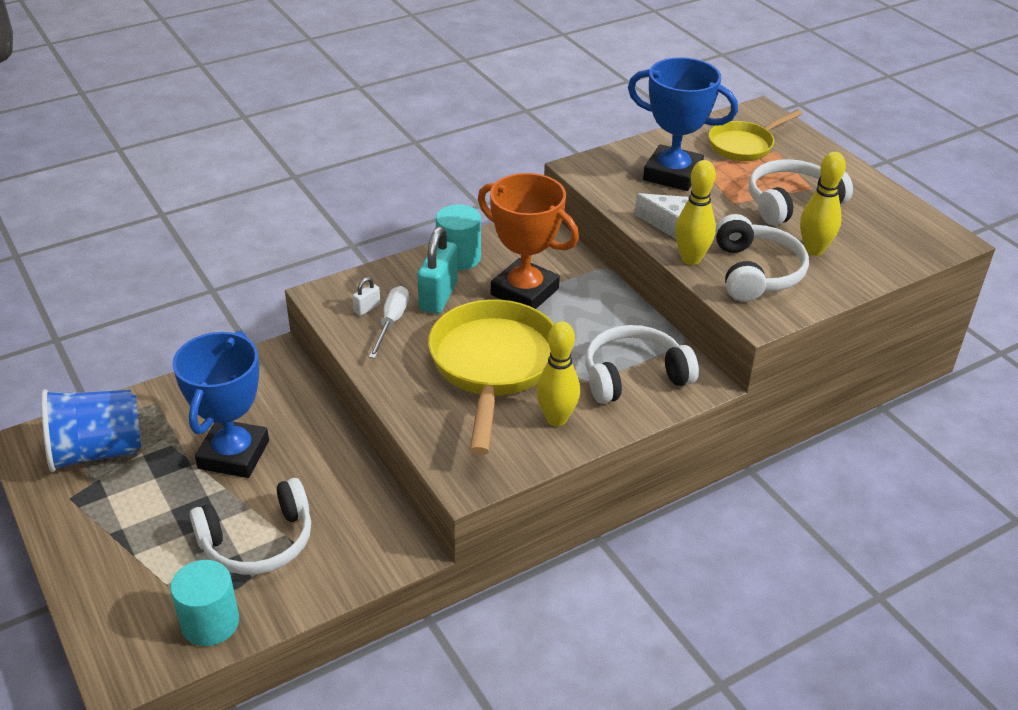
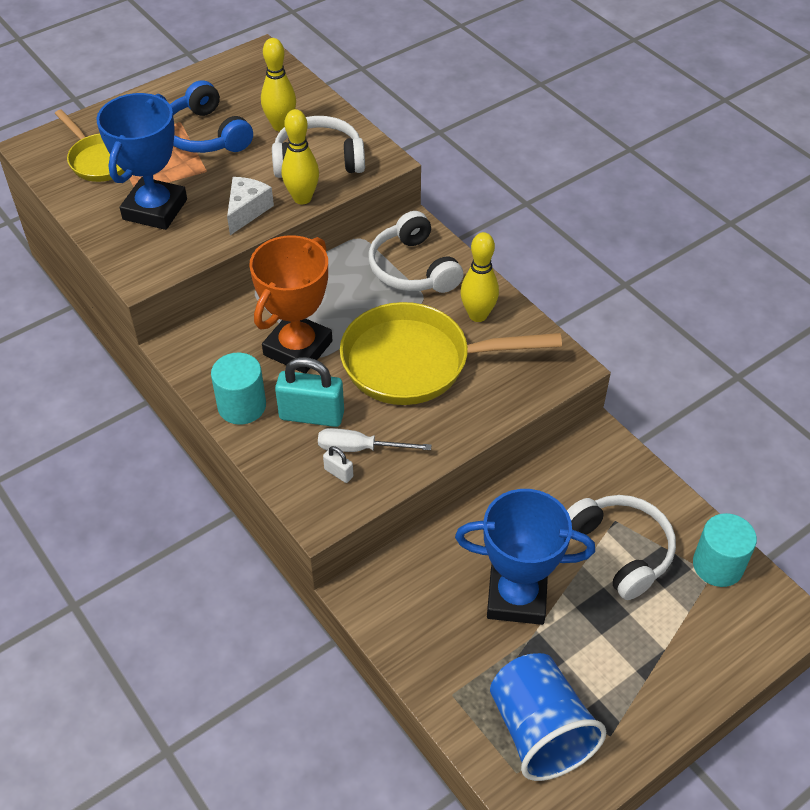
camera: 95 degrees left, 10 degrees up
white headphones [749,159,853,225] -> blue headphones [170,80,253,153]

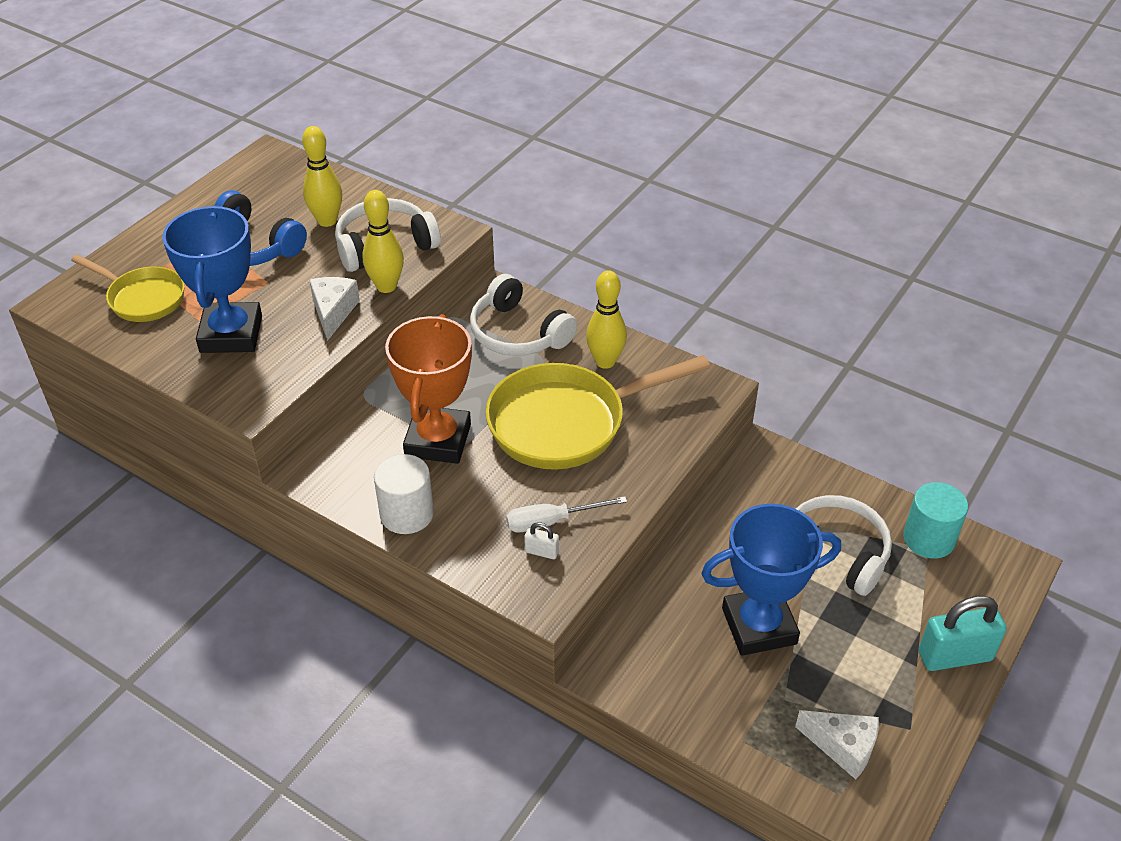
camera: 20 degrees left, 5 degrees down
turquoise cylinder [211,353,266,425] -> white cylinder [374,454,434,534]
turquoise padlock [275,357,344,427] -> turquoise padlock moved to [919,595,1007,671]
blue cup [490,653,606,781] -> white cheese [795,710,879,779]

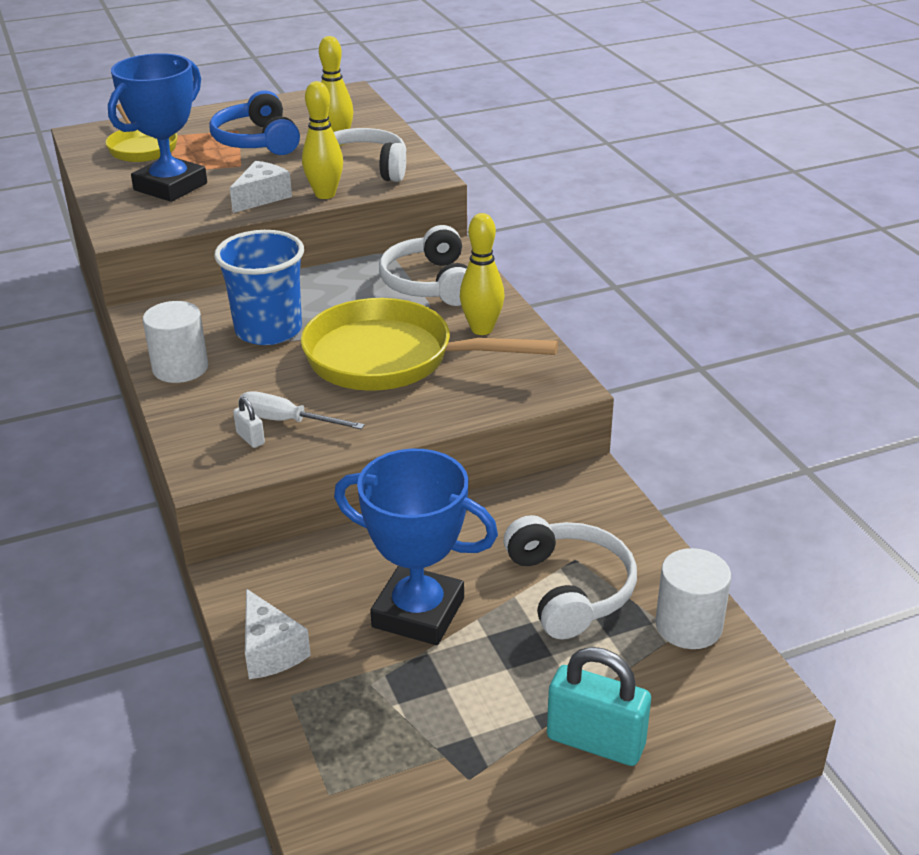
camera: 35 degrees right, 10 degrees down
orange trophy [385,314,472,464] -> blue cup [214,230,304,345]
white cheese [795,710,879,779] -> white cheese moved to [245,589,311,679]
turquoise cylinder [903,482,968,559] -> white cylinder [655,548,731,649]

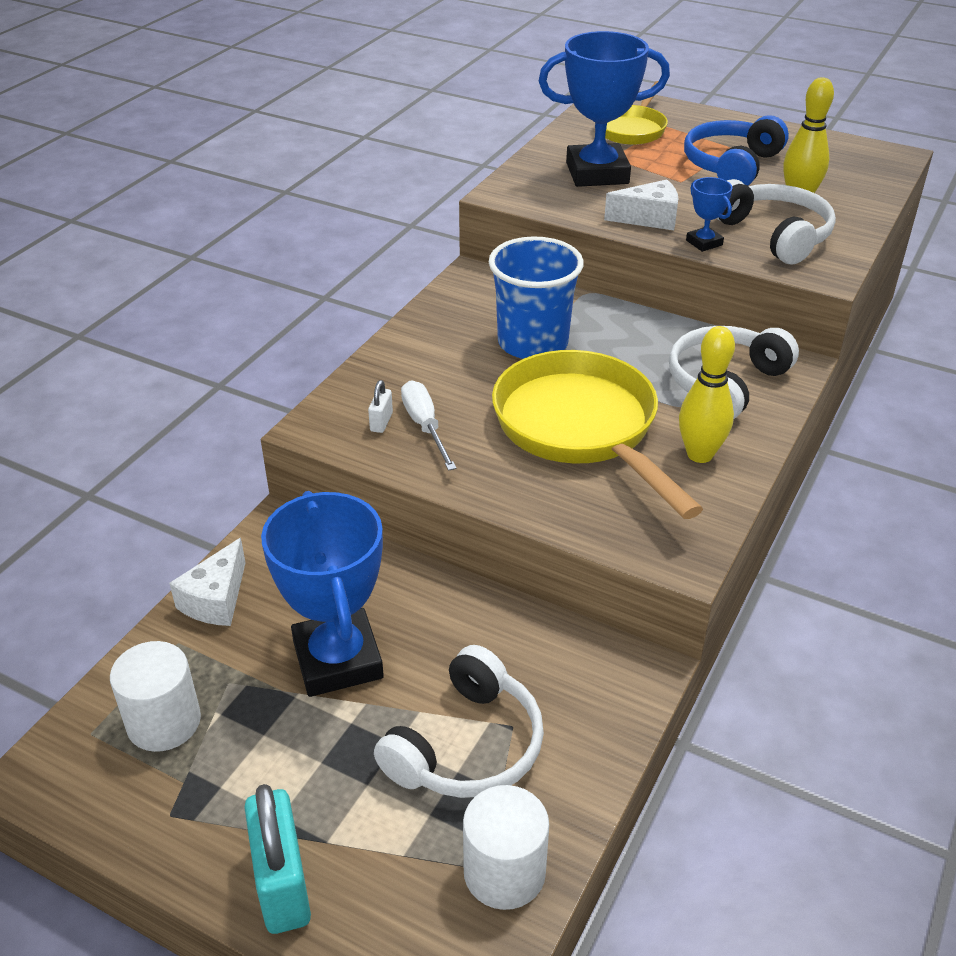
camera: 50 degrees right, 5 degrees up
white cylinder [143,301,208,383] -> white cylinder moved to [110,641,201,752]
yellow bowling pin [302,81,343,199] -> blue trophy [686,177,733,252]

